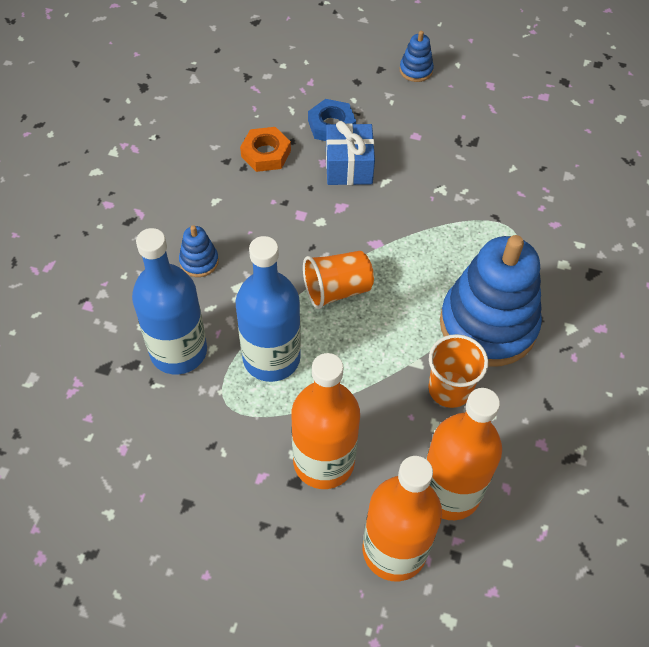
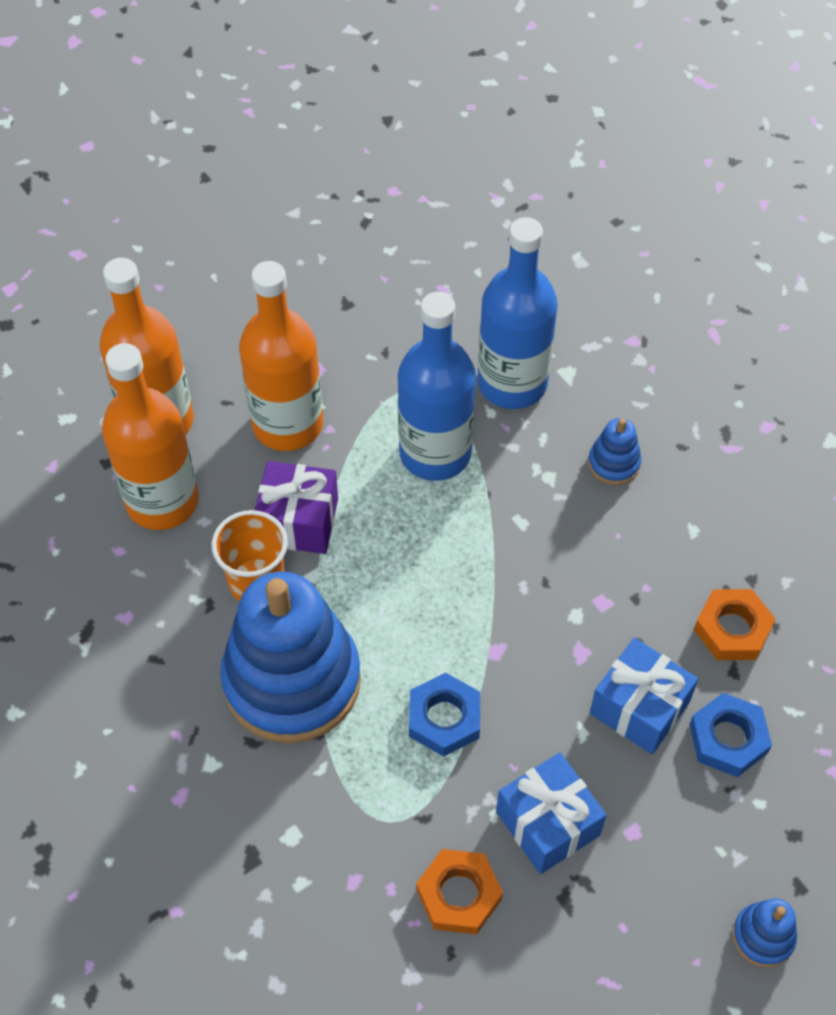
camera: 130 degrees right, 0 degrees up
orange cup [303,251,374,309] -> none
none -> purple gift [255,461,338,554]
none -> blue nut [409,673,480,757]
none -> orange nut [417,849,503,934]
none -> blue gift [496,752,607,874]

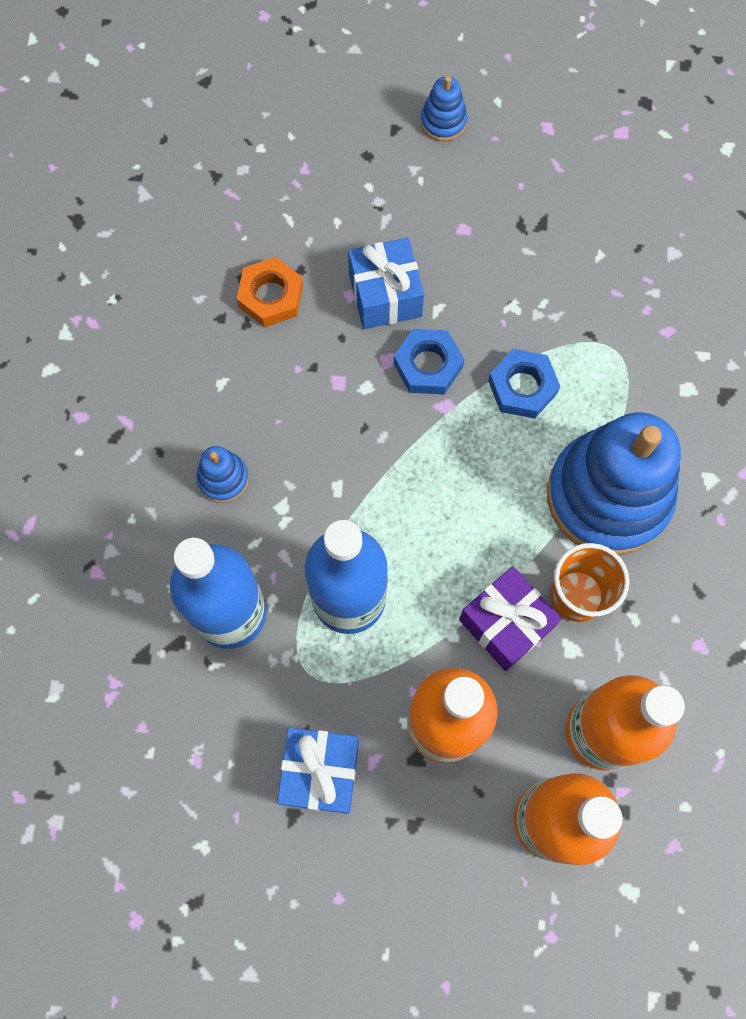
camera: 140 degrees left, 15 degrees up
orange nut [417,849,503,934] -> none
blue gift [496,752,607,874] -> blue gift moved to [277,727,359,814]
blue nut [690,693,772,777] -> blue nut moved to [394,329,464,394]

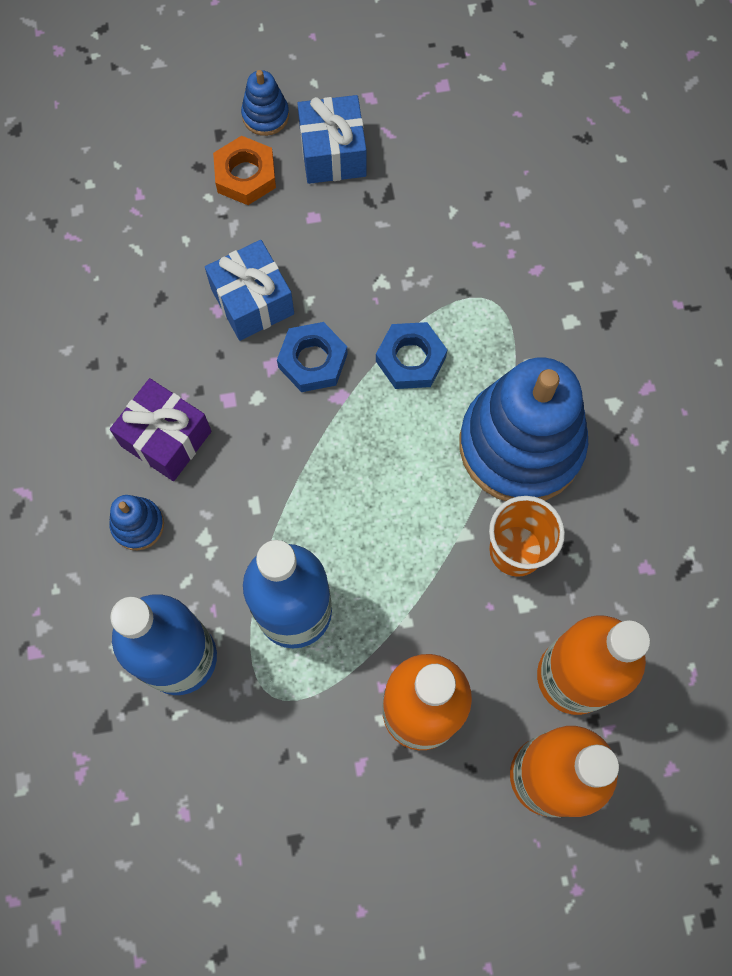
camera: 15 degrees left, 0 degrees up
orange nut [237,257,303,327] -> orange nut moved to [213,136,276,205]
blue gift [277,727,359,814] -> blue gift moved to [297,95,366,184]
purple gift [459,566,562,671] -> purple gift moved to [110,378,211,481]

